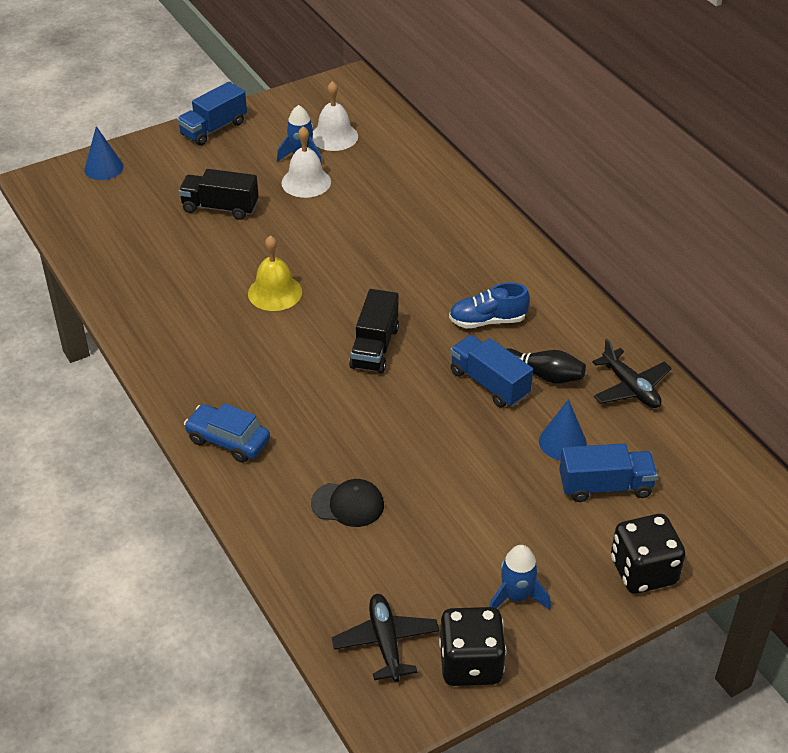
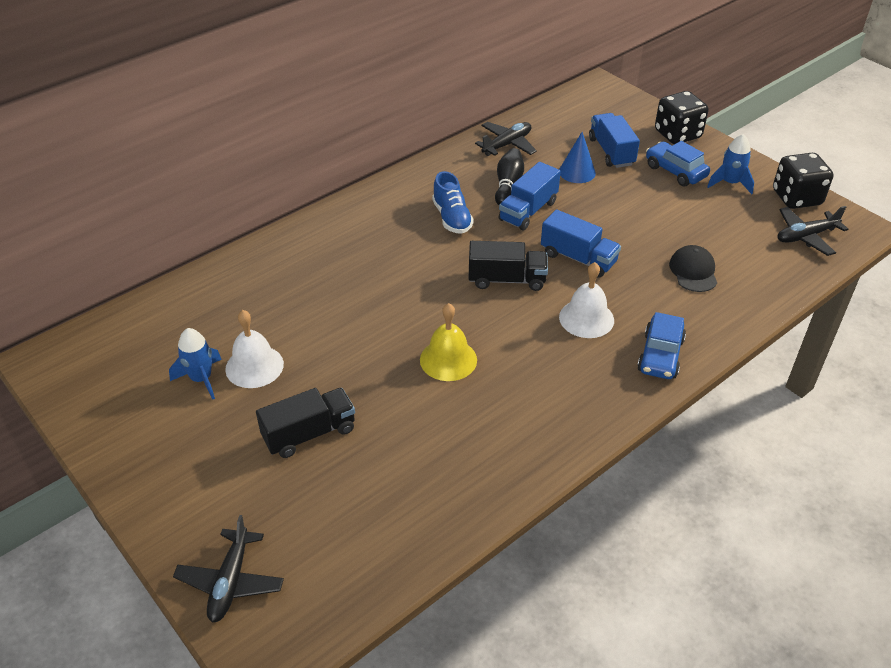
camera: 100 degrees left, 0 degrees up
blue cone [84,126,124,180] -> black plane [173,515,284,623]
blue truck [177,82,247,146] -> blue truck moved to [541,209,621,278]
black truck [179,169,259,220] -> black truck turned 120 degrees counterclockwise [256,388,355,458]
white bell [312,81,358,151] -> white bell moved to [559,262,614,338]
none -> blue car [646,141,710,186]

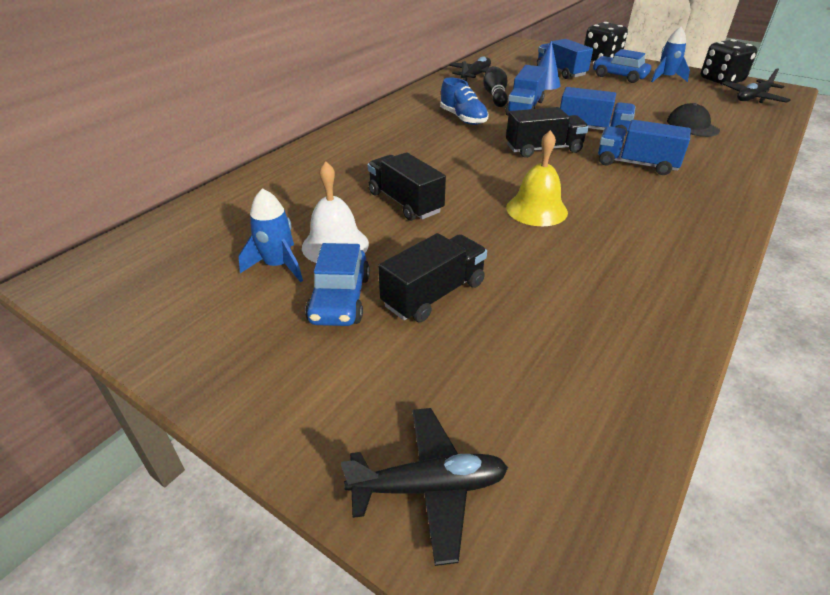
camera: 15 degrees left, 5 degrees down
black plane [173,515,284,623] -> black plane turned 90 degrees counterclockwise [341,408,508,566]
white bell [559,262,614,338] -> blue truck [598,120,691,175]
blue car [637,312,686,379] -> blue car moved to [305,243,370,326]
none -> black truck [368,152,446,221]

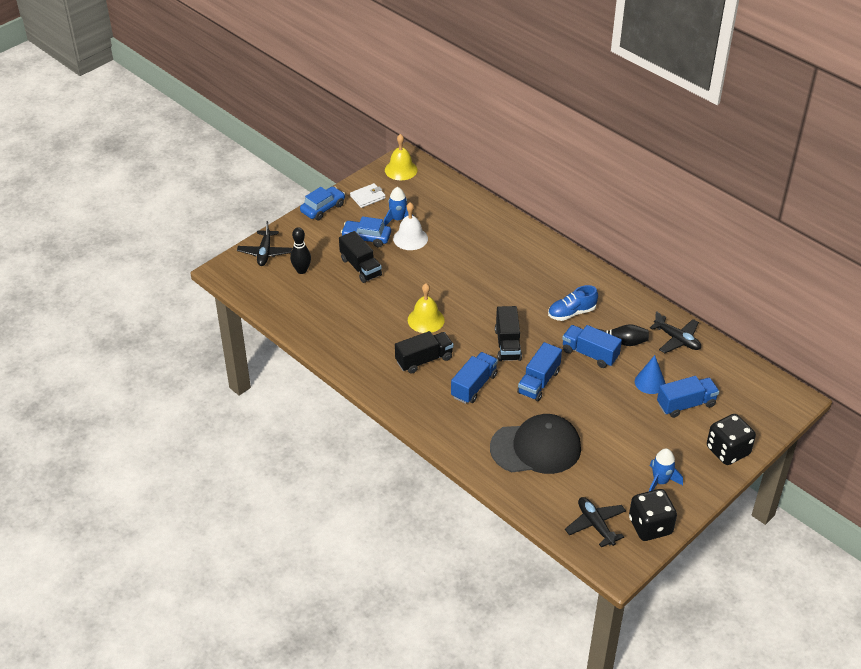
camera: 100 degrees right, 5 degrees up
black truck [368,152,446,221] -> black truck moved to [395,331,454,374]
blue car [593,49,651,83] -> blue car moved to [300,186,345,220]
black cap [667,103,720,137] -> black cap [490,414,581,474], size x1.94
none -> black bowling pin [290,227,311,274]
none -> white wallet [350,183,386,208]
none -> yellow bell [385,134,418,180]

